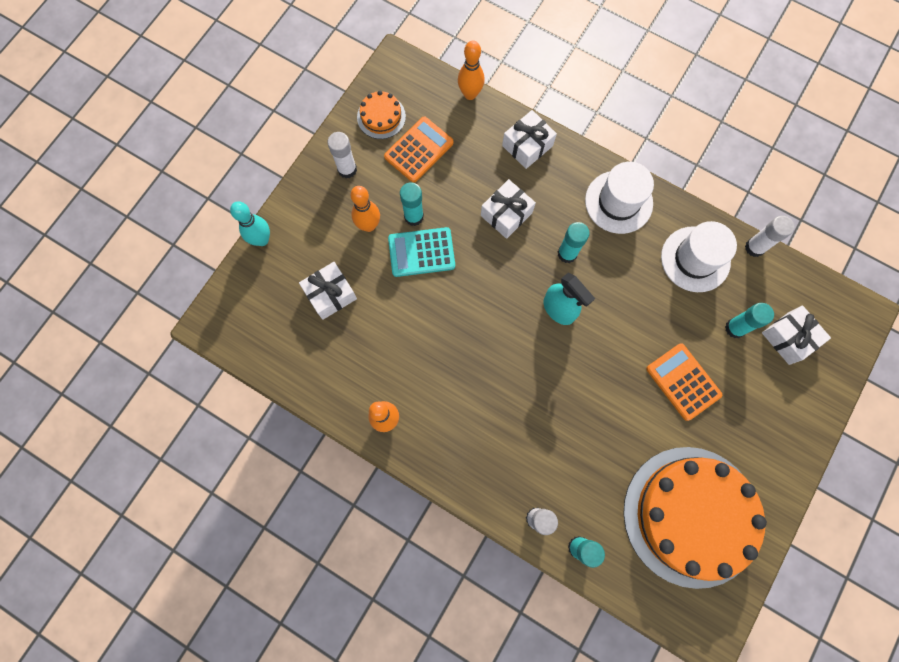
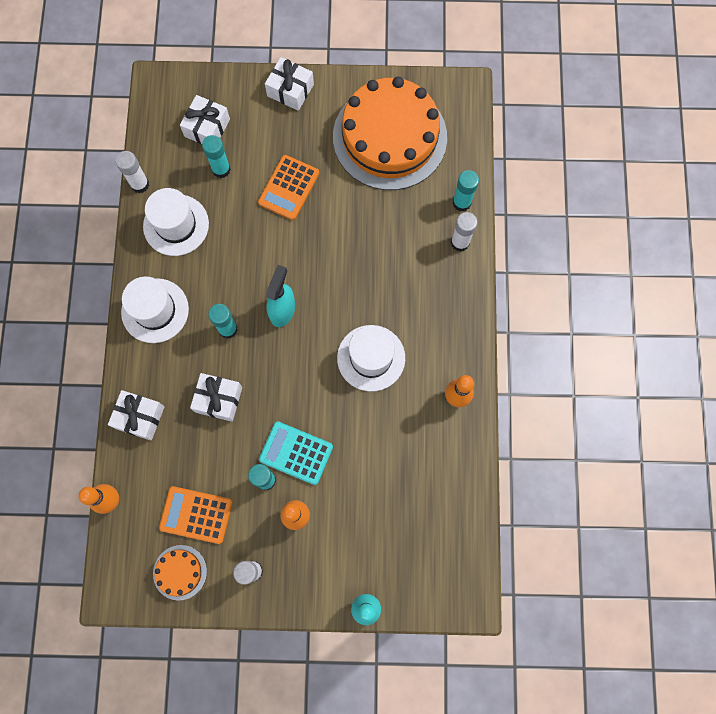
camera: 120 degrees left, 0 degrees up
white gift [299,262,357,320] -> white gift moved to [265,57,314,111]
turquoise calculator [388,227,455,277] -> turquoise calculator turned 150 degrees clockwise [259,421,333,485]
none -> white hat [337,325,405,392]

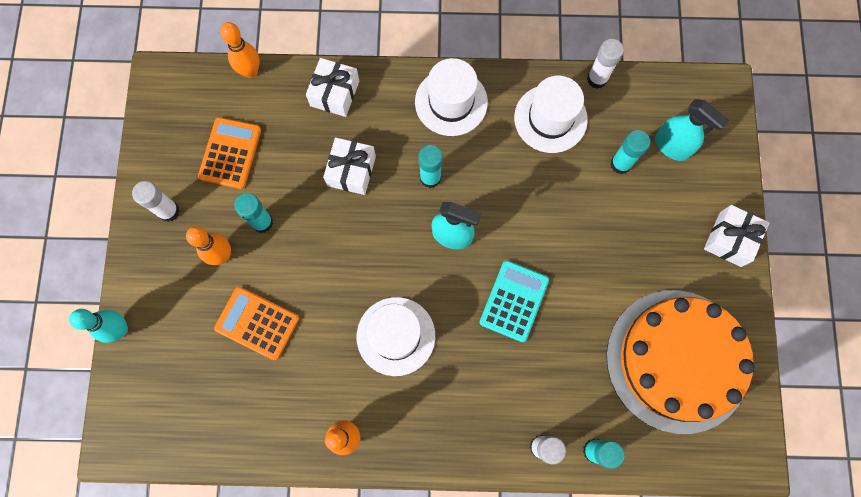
camera: 90 degrees right, 0 degrees up
orange cake [153,545,207,601] -> none
white gift [180,95,230,144] -> turquoise spray bottle [655,99,729,161]
orange calculator [258,155,319,220] -> orange calculator moved to [214,287,299,360]
turquoise calculator [259,421,333,485] -> turquoise calculator moved to [480,260,549,342]

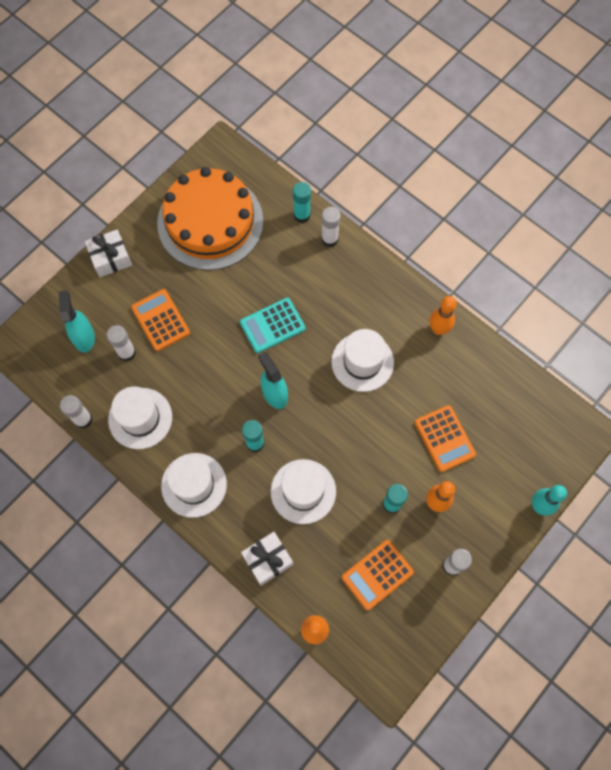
camera: 140 degrees left, 5 degrees down
white gift [323,138,376,195] -> white hat [271,459,336,524]
turquoise glue stick [610,130,650,174] -> white glue stick [107,325,136,361]
none -> orange calculator [131,289,190,351]

